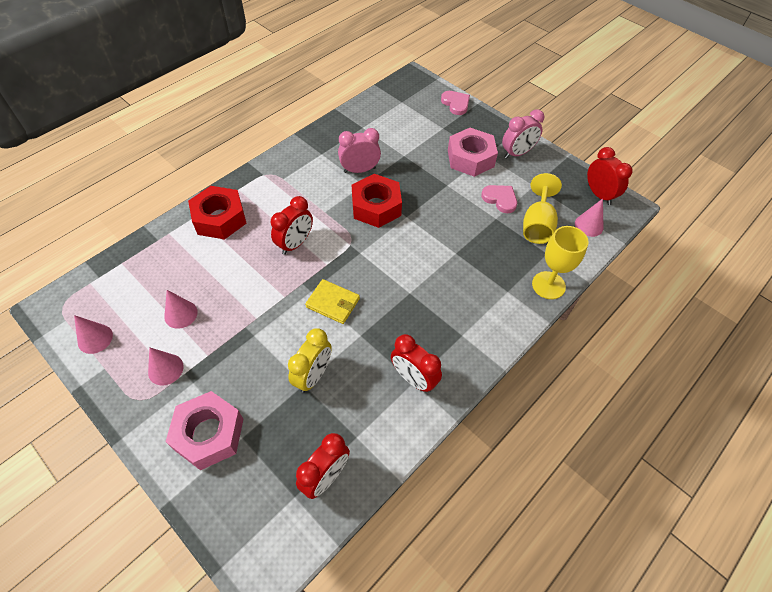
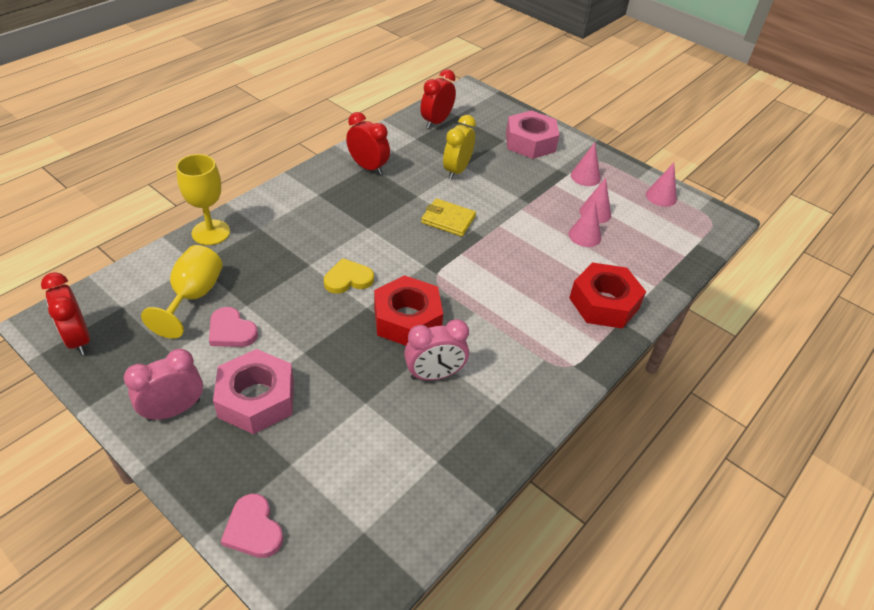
camera: 175 degrees right, 10 degrees down
red clock [271,196,313,255] -> none
pink cone [575,199,604,237] -> pink cone moved to [569,201,601,247]
none -> yellow heart [324,258,374,294]

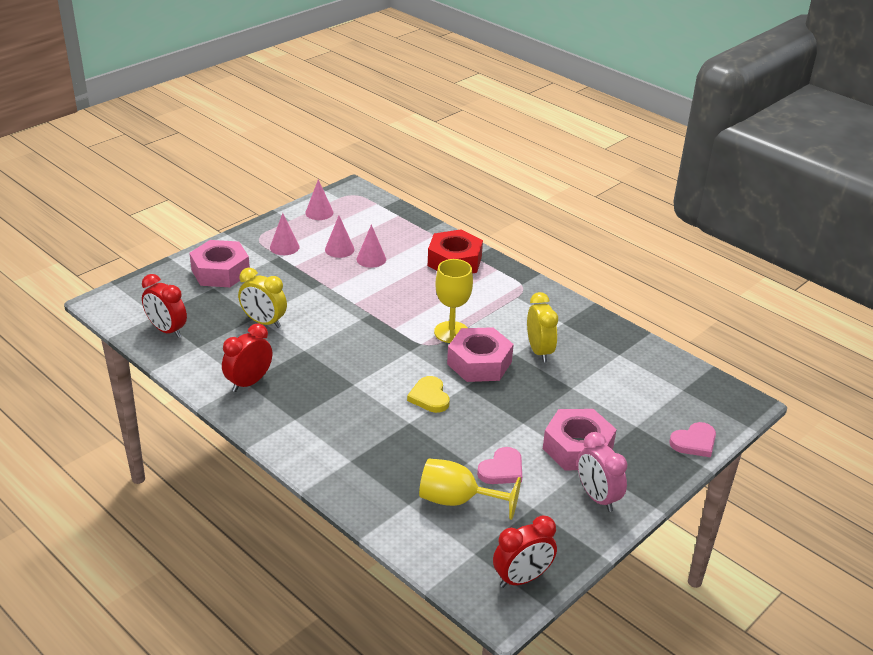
camera: 85 degrees left, 10 degrees down
yellow goblet [176,154,230,245] -> yellow goblet moved to [434,259,473,343]
red nut [374,275,443,346] -> pink nut [447,327,514,382]
pink clock [404,319,469,380] -> yellow clock [527,292,558,362]
yellow wallet [421,198,476,237] -> none

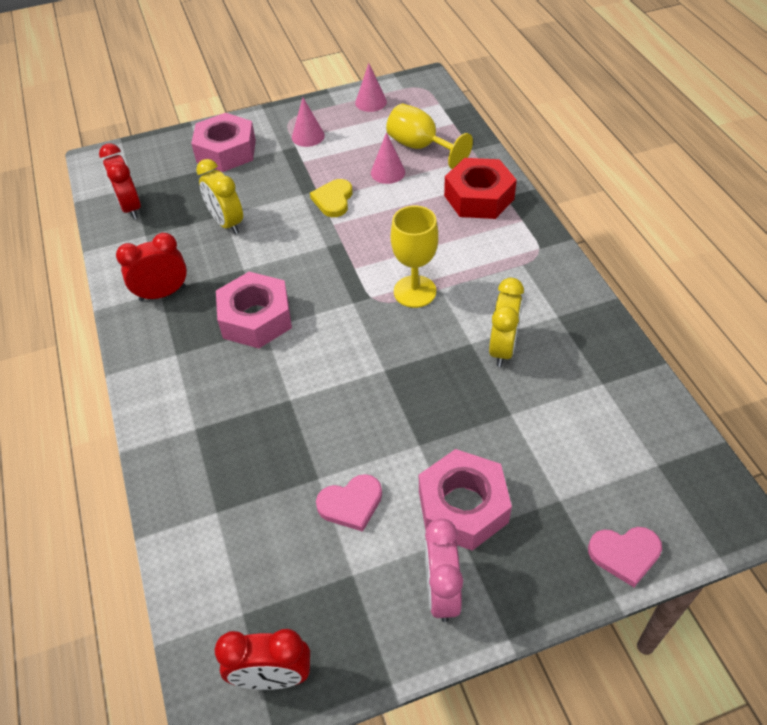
camera: 30 degrees right, 15 degrees up
pink cone [325,216,354,258] -> none
yellow heart [407,376,450,413] -> yellow heart moved to [310,179,353,217]
yellow goblet [419,459,521,520] -> yellow goblet moved to [386,104,473,169]
pink nut [447,327,514,382] -> pink nut moved to [216,272,292,348]

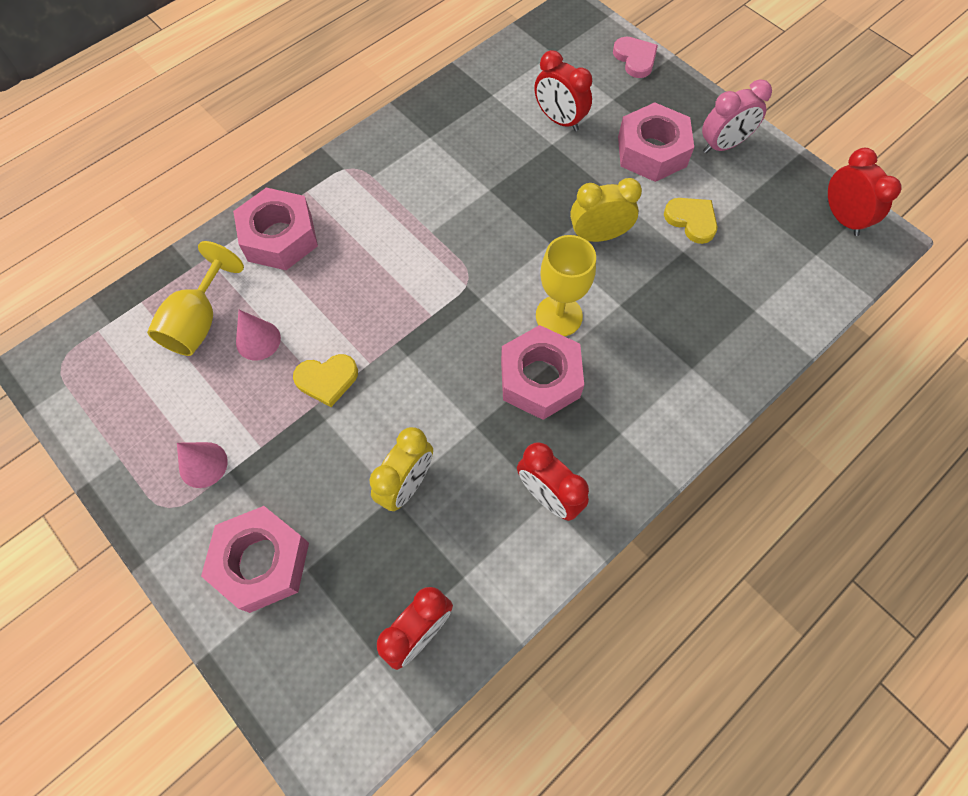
camera: 115 degrees left, 15 degrees up
pink heart [316,474,382,532] -> yellow heart [664,198,717,244]
pink cone [355,63,387,112] -> none
yellow goblet [391,206,438,308] -> yellow goblet moved to [536,235,596,336]
red nut [444,158,517,219] -> pink nut [233,188,318,270]
yellow clock [489,278,524,367] -> yellow clock moved to [570,178,642,242]
none -> red clock [534,50,592,131]

